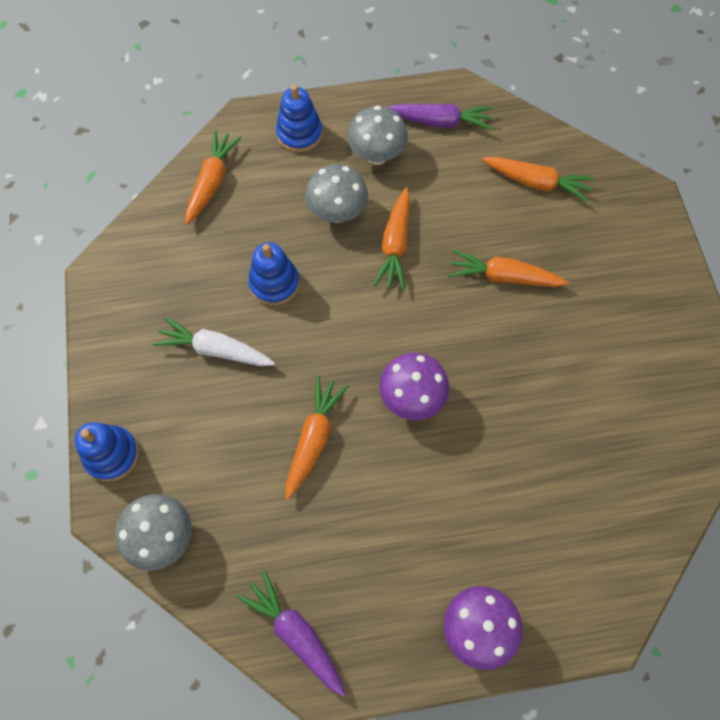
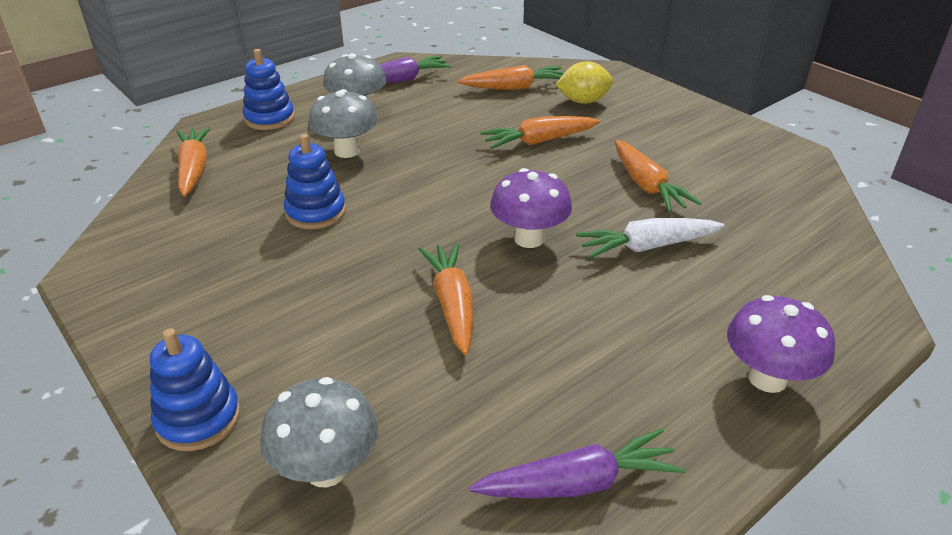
camera: 30 degrees left, 30 degrees down
white carrot [152,317,275,366] -> white carrot moved to [576,218,724,258]
purple carrot [236,570,346,697] -> purple carrot turned 150 degrees clockwise [469,428,686,498]
orange carrot [373,187,410,290] -> orange carrot moved to [615,140,701,212]
none -> yellow lemon [555,62,613,104]

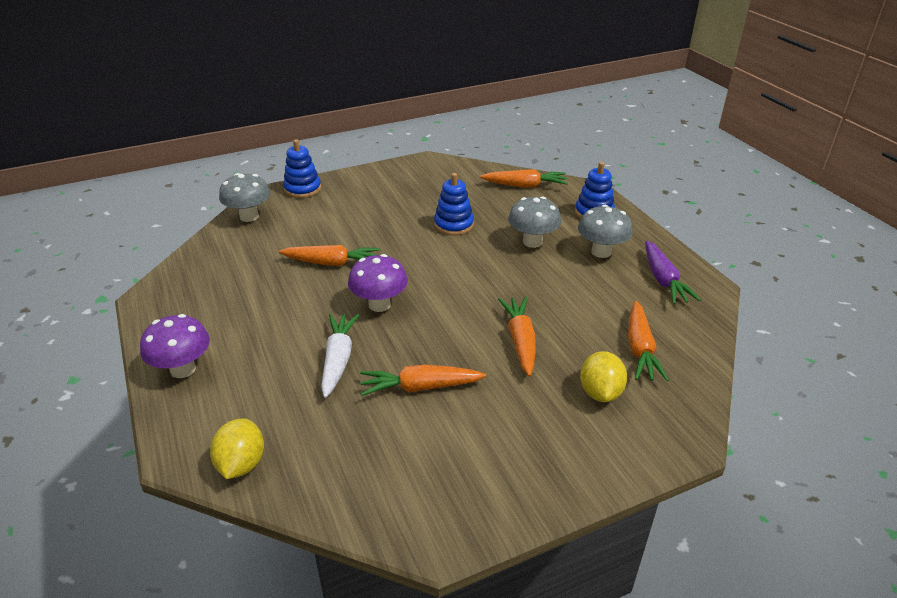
camera: 105 degrees right, 0 degrees up
purple carrot [469,428,686,498] -> none
none -> yellow lemon [210,418,264,479]

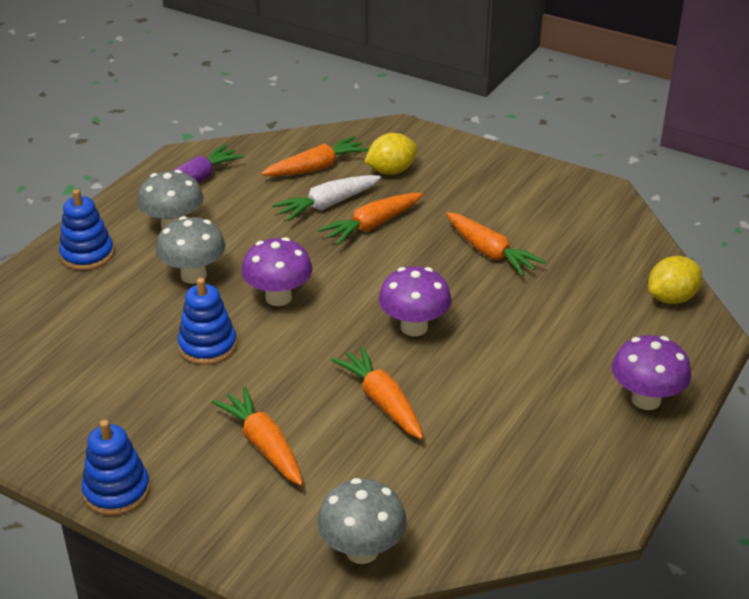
camera: 125 degrees left, 0 degrees up
blue stacking toy [283,139,321,198] -> blue stacking toy moved to [82,420,150,516]
white carrot [321,314,359,398] -> white carrot moved to [272,175,382,221]
orange carrot [480,169,568,188] -> orange carrot moved to [212,387,303,486]
none -> purple mushroom [241,237,313,306]

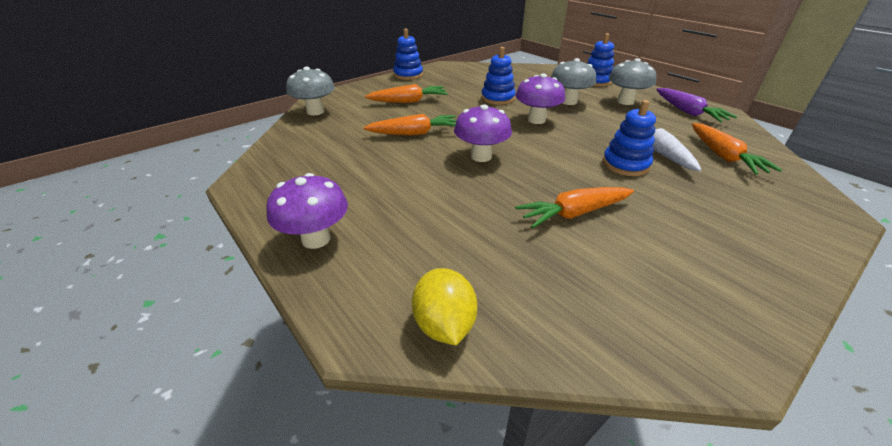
camera: 110 degrees right, 0 degrees up
orange carrot [318,193,423,245] -> blue stacking toy [602,100,656,176]
yellow lemon [365,133,418,175] -> none

